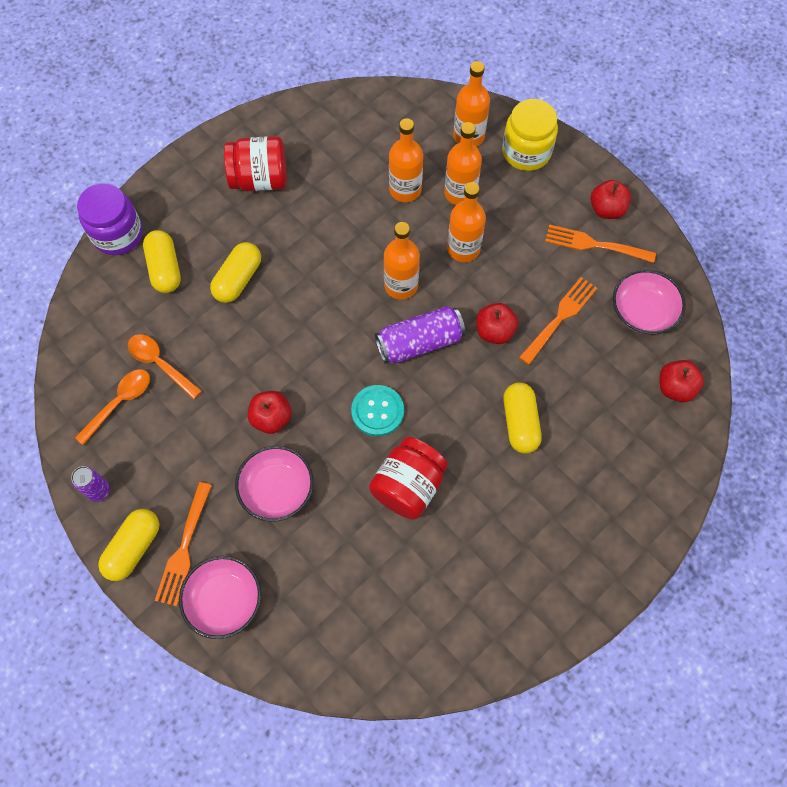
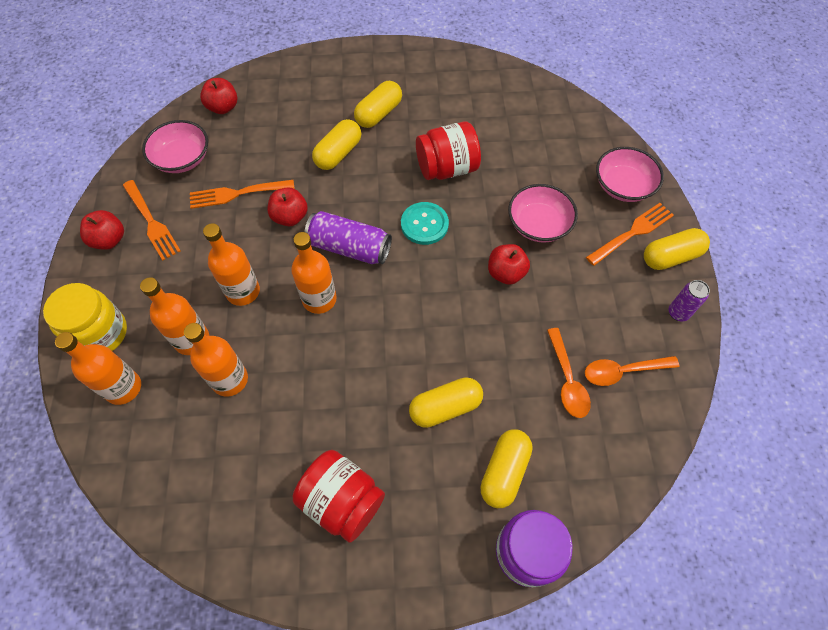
camera: 140 degrees left, 5 degrees down
none -> yellow capsule [354,81,402,128]

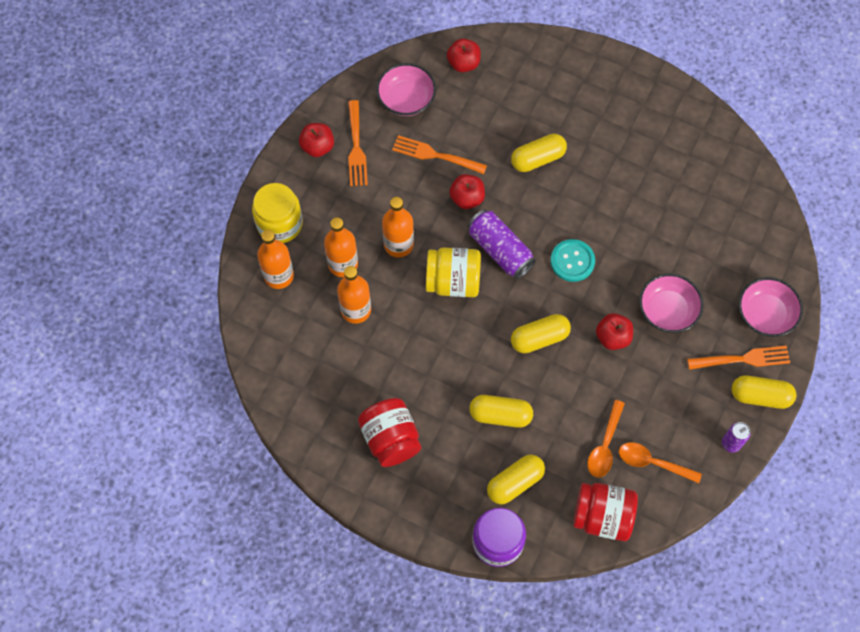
camera: 30 degrees right, 5 degrees up
orange bottle [291,232,337,314] -> yellow jar [426,247,481,297]
yellow capsule [354,81,402,128] -> yellow capsule moved to [511,314,571,353]
red jar [416,121,481,180] -> red jar moved to [573,483,638,541]

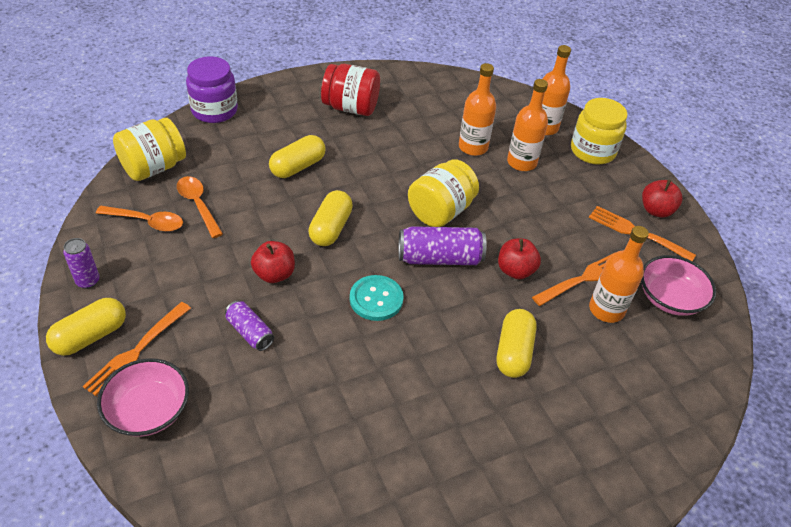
camera: 125 degrees right, 20 degrees down
orange bottle [382,197,414,257] -> orange bottle moved to [589,226,649,323]
red apple [447,38,481,72] -> none
yellow capsule [487,455,545,504] -> none
red jar [573,483,638,541] -> yellow jar [113,118,186,181]
orange spoon [619,442,702,483] -> orange spoon turned 45 degrees clockwise [96,205,183,232]
pink bowl [639,274,704,333] -> purple can [225,301,274,351]

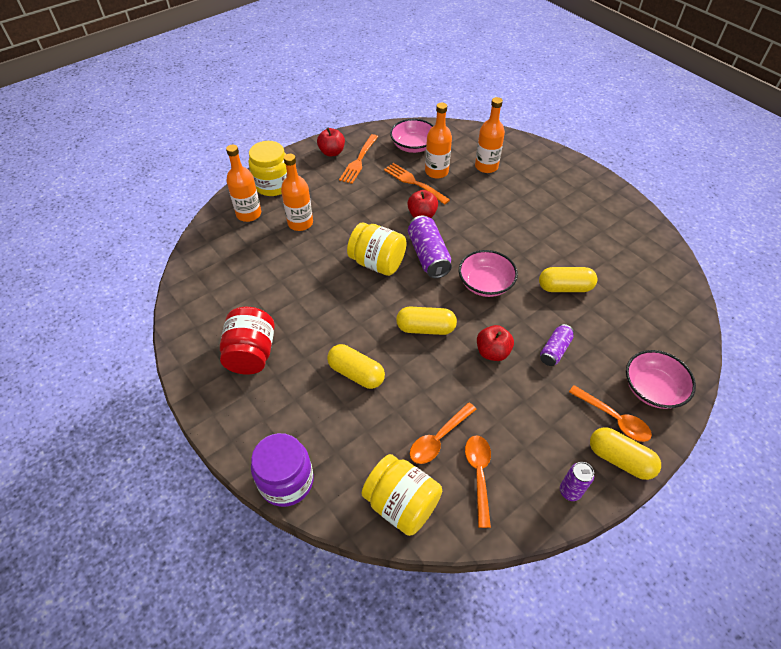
camera: 100 degrees left, 5 degrees up
orange fork [83,302,191,397] -> orange spoon [569,385,652,442]
turquoise button [350,275,404,321] -> pink bowl [459,250,518,297]
orange bottle [459,63,496,156] -> orange bottle moved to [475,97,505,173]
yellow capsule [497,309,537,378] -> yellow capsule moved to [539,267,598,292]

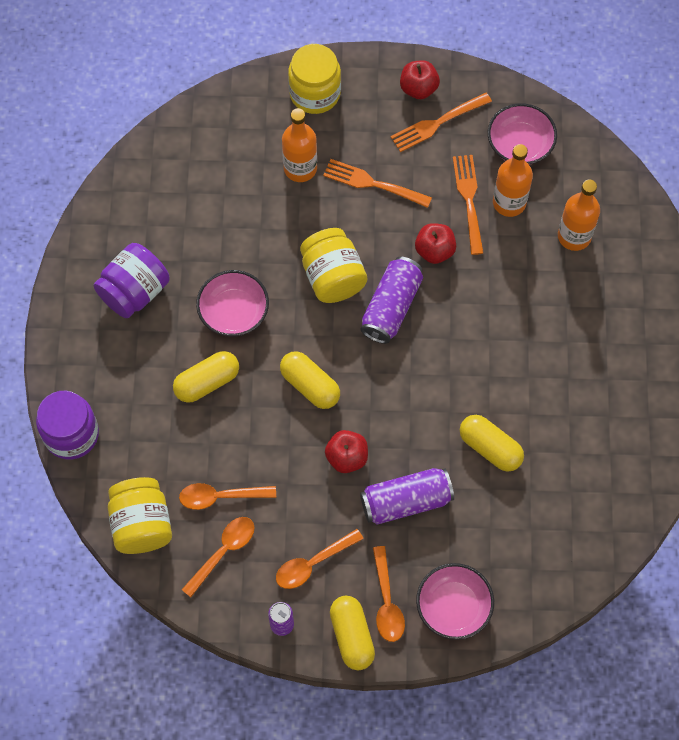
camera: 40 degrees right, 15 degrees up
red jar [220,307,275,374] -> purple jar [94,243,170,318]
orange bottle [226,145,261,222] -> none
yellow capsule [327,344,385,389] -> yellow capsule turned 75 degrees clockwise [173,351,239,403]
pink bowl [459,250,518,297] -> pink bowl moved to [196,270,269,337]
purple can [540,324,574,366] -> purple can [360,468,454,525], size x1.67
none -> orange spoon [276,529,364,589]
none -> orange fork [323,159,432,208]

